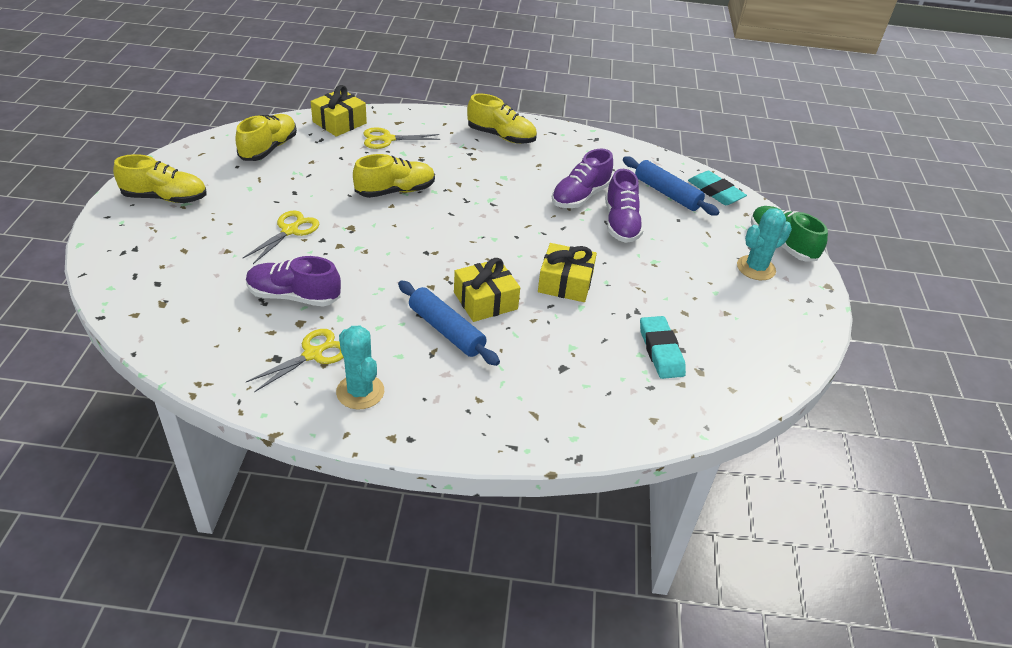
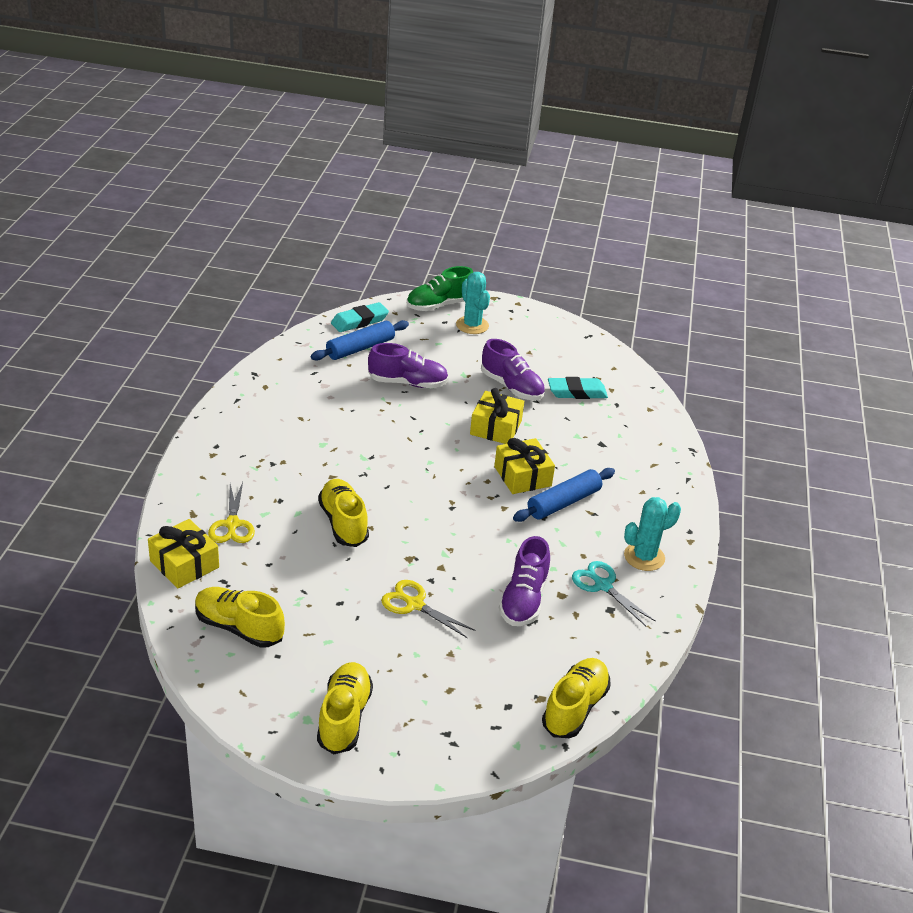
camera: 85 degrees left, 5 degrees down
yellow scissors [246,329,344,392] -> turquoise scissors [572,561,656,626]
yellow shoe [467,94,537,144] -> yellow shoe moved to [542,658,611,738]
purple shoe [552,149,613,208] -> purple shoe moved to [481,339,545,400]

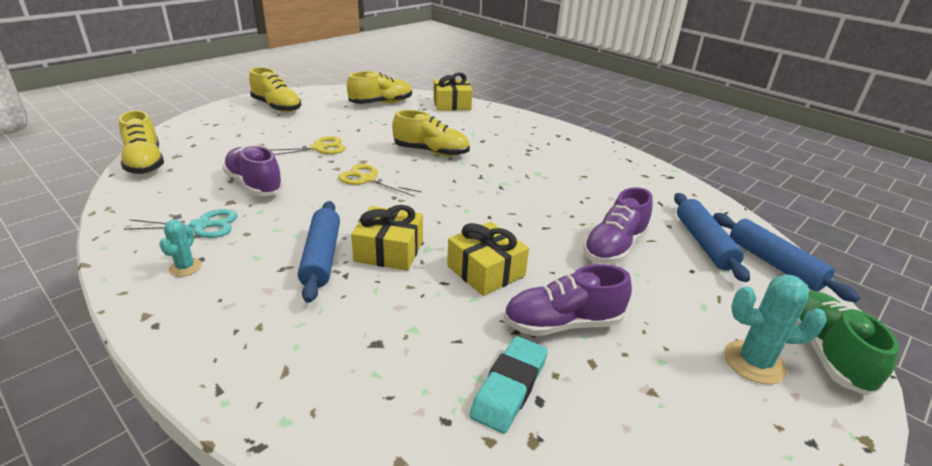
camera: 125 degrees right, 5 degrees down
yellow scissors [208,482,255,543] -> yellow scissors moved to [338,164,422,197]
turquoise eraser [331,302,389,332] -> blue rolling pin [713,213,860,302]
turquoise cactus [624,497,681,571] -> turquoise cactus [159,220,202,276], size x0.60

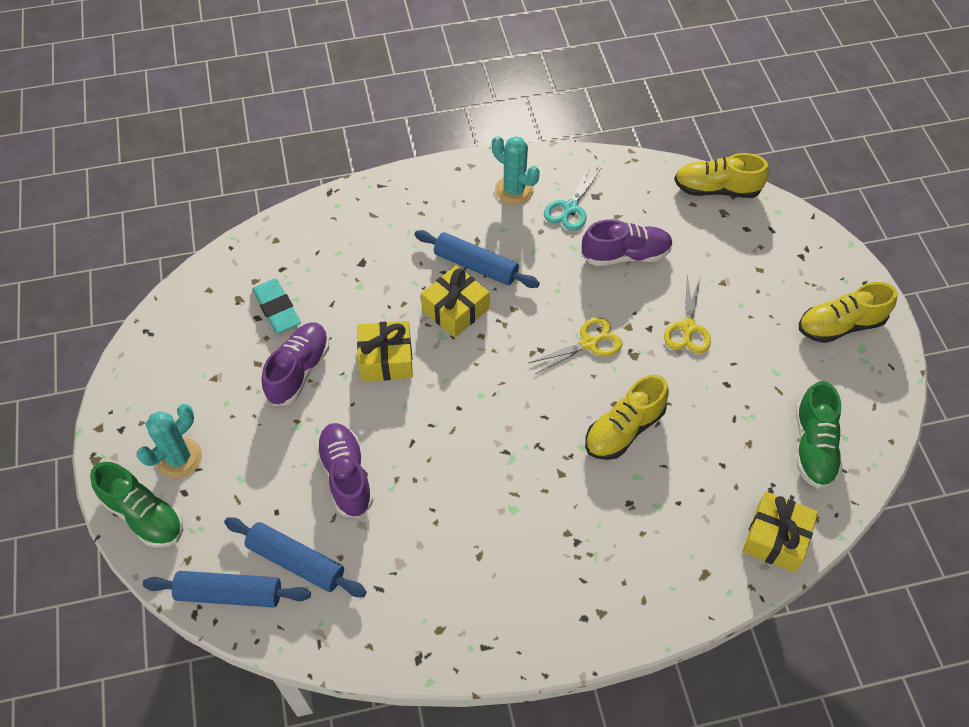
camera: 125 degrees right, 25 degrees up
turquoise cactus [159,220,202,276] -> turquoise cactus [492,136,540,205], size x1.68
yellow shoe [347,71,412,104] -> green shoe [796,381,842,489]

